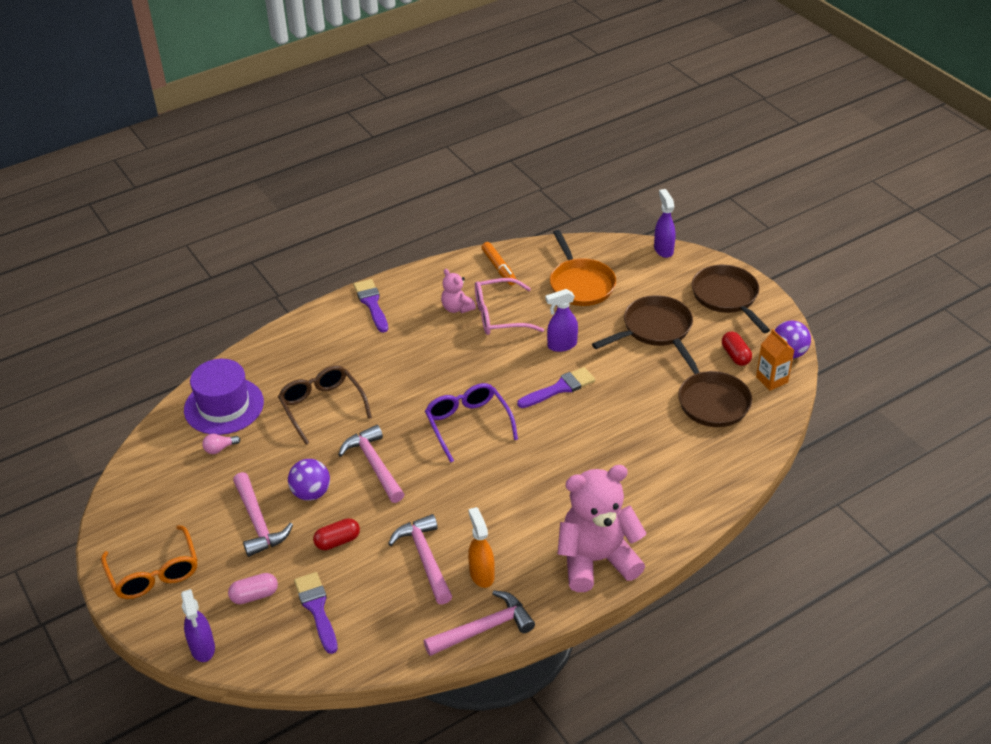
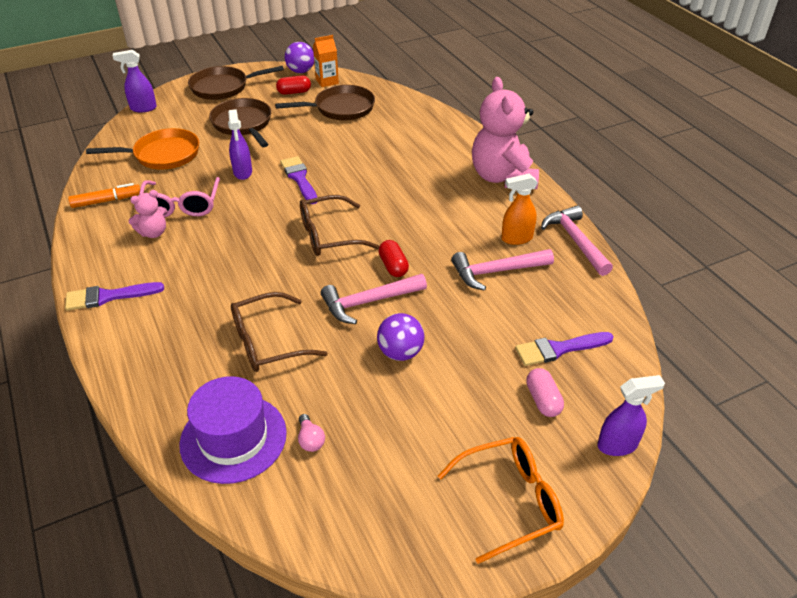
camera: 85 degrees left, 0 degrees up
pink hammer [233,472,293,557] -> none
red capsule [313,518,360,550] -> red capsule moved to [379,240,409,277]
purple glasses [425,383,518,463] -> brown glasses [300,195,379,256]

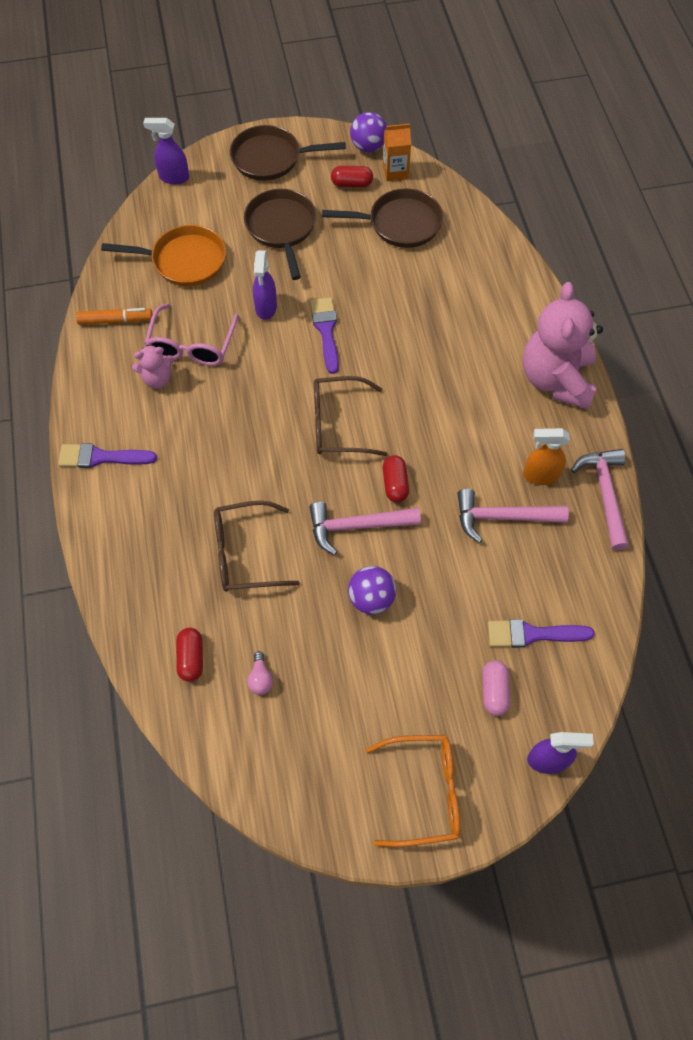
camera: 15 degrees right, 20 degrees up
purple hat [179,376,287,484] -> red capsule [176,628,203,682]

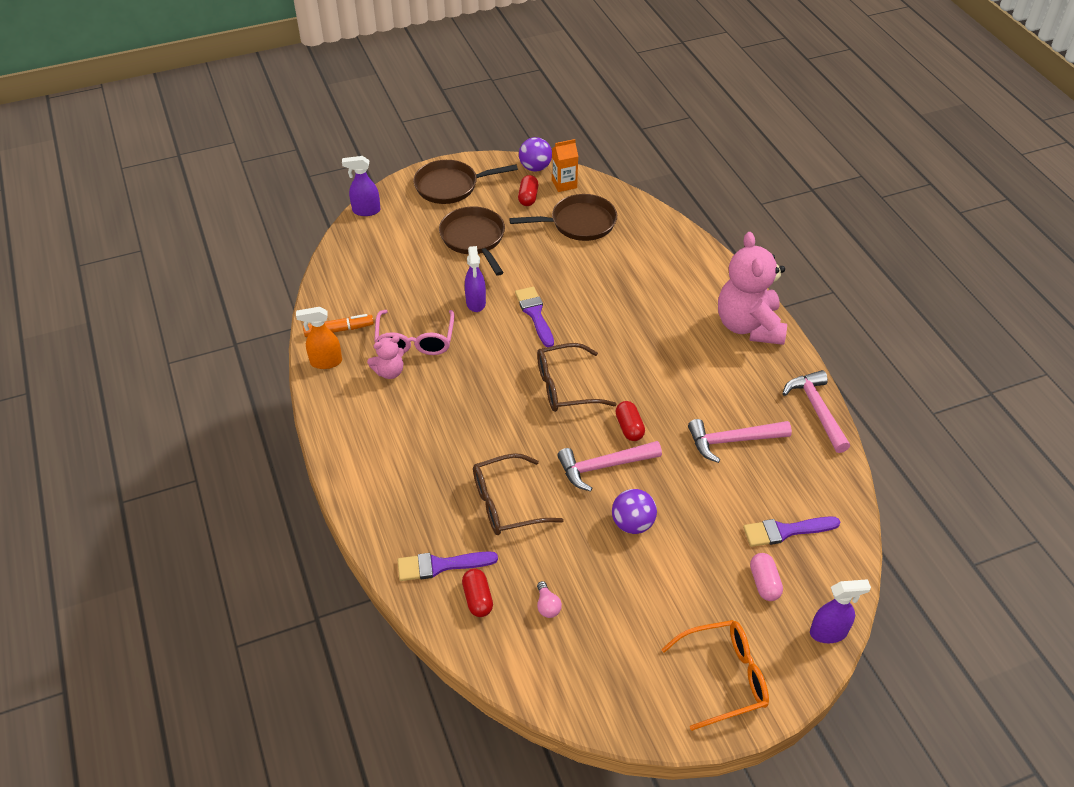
camera: 10 degrees left, 15 degrees down
purple brush [58,443,157,468] -> purple brush moved to [398,551,498,581]
orange pan [101,225,226,286] -> none
red capsule [331,166,373,187] -> red capsule turned 75 degrees counterclockwise [518,175,538,206]
orange spray bottle [523,428,570,485] -> orange spray bottle moved to [296,307,342,369]

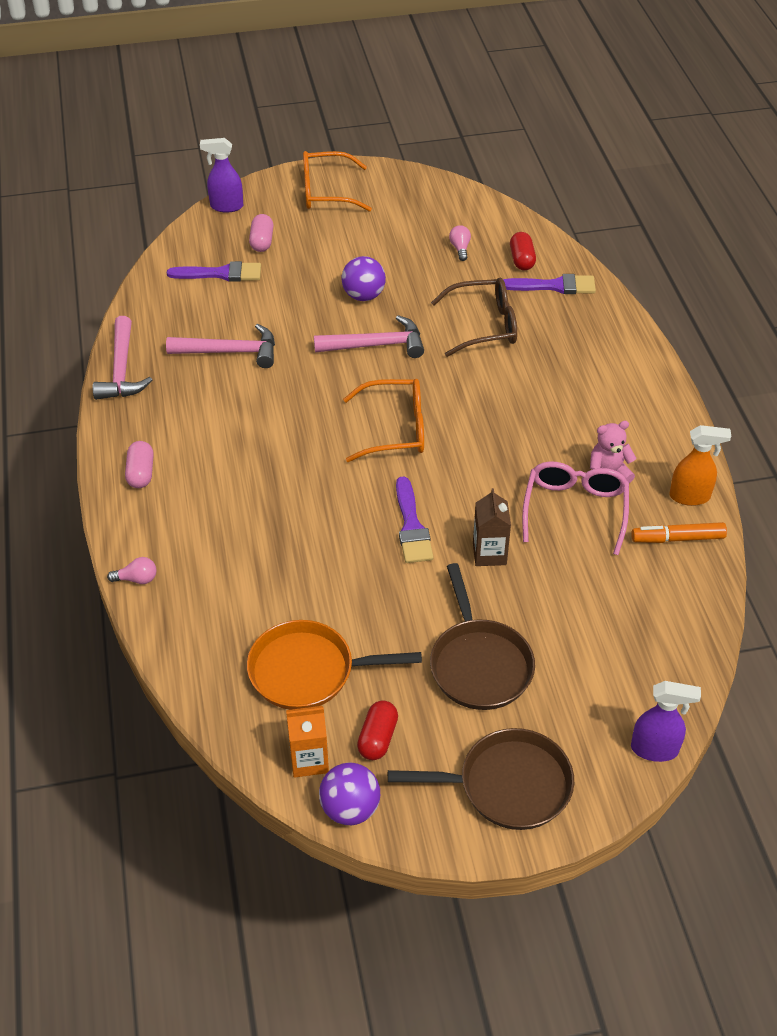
camera: 170 degrees left, 0 degrees up
purple spray bottle [465,246,486,312] -> brown carton [473,488,511,566]
brown pan [509,194,617,241] -> orange pan [247,620,422,710]
brown glasses [537,343,616,412] -> orange glasses [343,379,424,462]
red capsule [615,401,645,441] -> none
pink teddy bear [718,232,787,345] -> pink capsule [125,441,154,488]
none -> pink light bulb [107,557,156,584]

